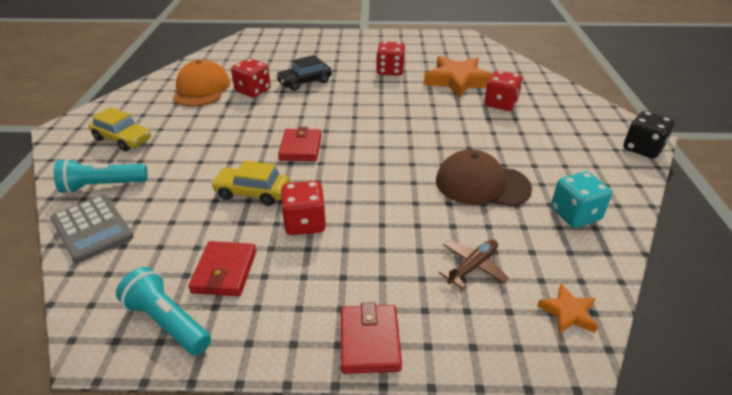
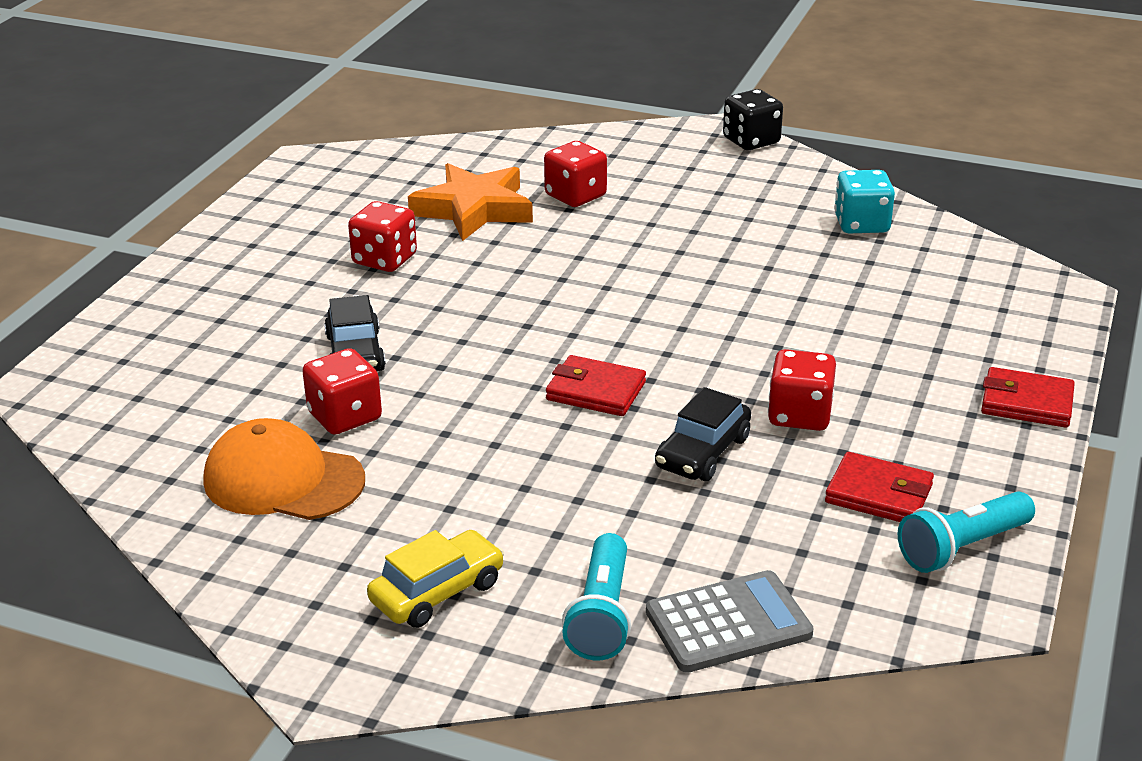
camera: 70 degrees left, 5 degrees down
yellow car [211,160,290,206] -> black car [655,387,751,481]
brown cap [436,149,532,207] -> none
brown plane [438,240,509,289] -> none
orange star [537,284,598,333] -> none

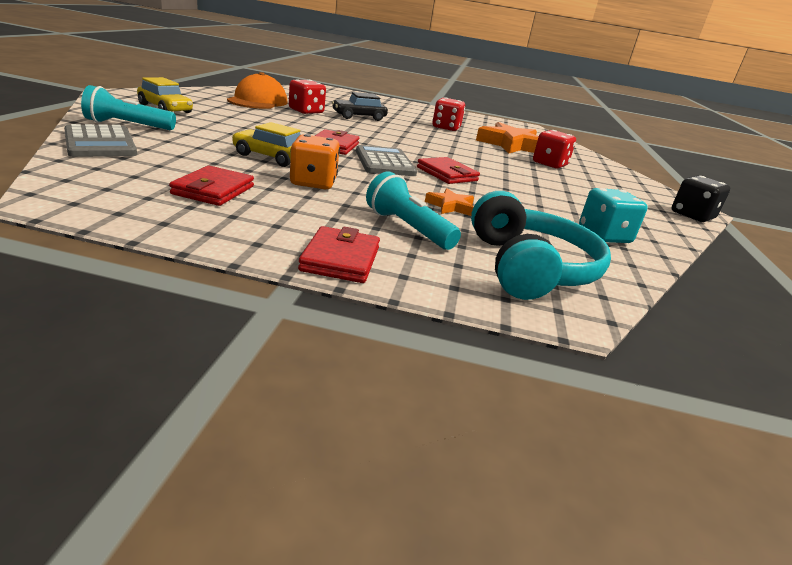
camera: 75 degrees right, 5 degrees down
black car [655,387,751,481] -> yellow car [232,122,301,167]
red dice [768,349,836,431] -> orange dice [290,134,340,189]
turquoise flashlight [898,492,1035,573] -> turquoise flashlight moved to [366,172,461,250]
none -> grey calculator [356,145,417,176]
none -> red wallet [417,157,480,184]
none -> orange star [425,188,474,216]
none -> turquoise headphones [471,191,611,300]

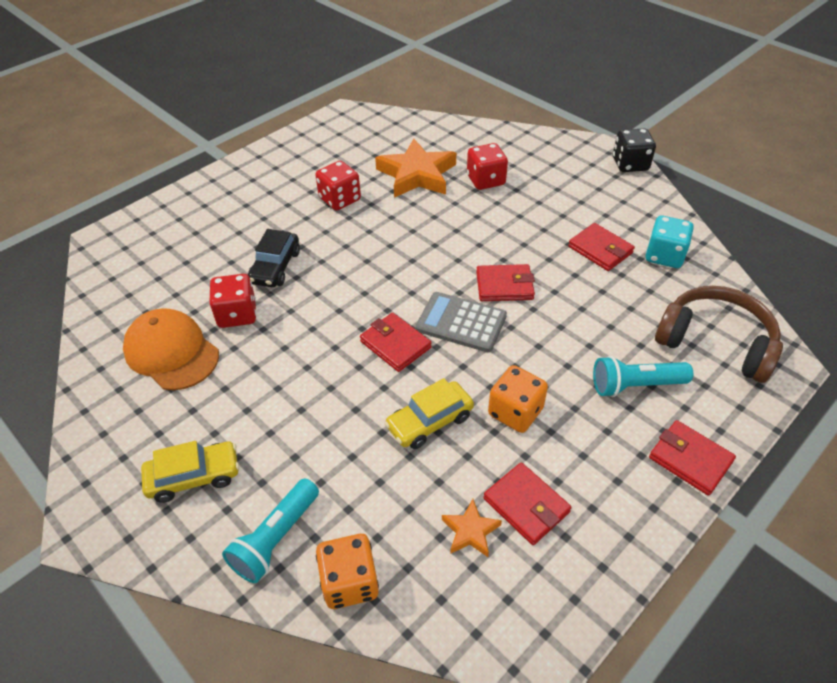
camera: 50 degrees left, 20 degrees up
grey calculator [64,124,137,157] -> orange dice [316,534,379,609]
orange star [425,188,474,216] -> orange star moved to [442,499,502,557]
turquoise headphones [471,191,611,300] -> brown headphones [655,286,783,383]
none -> red wallet [568,223,635,271]

